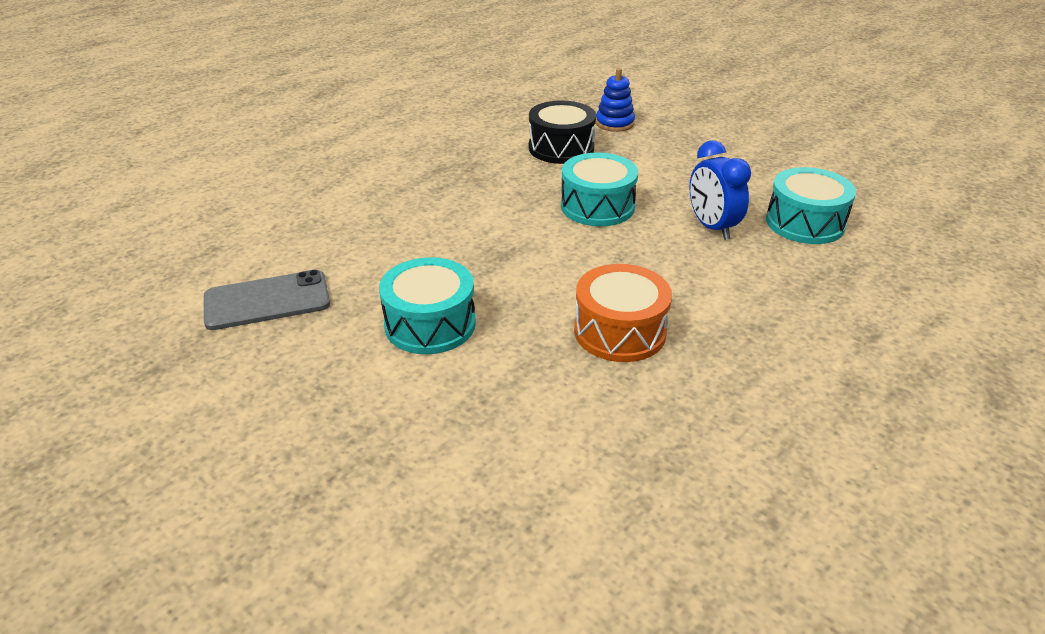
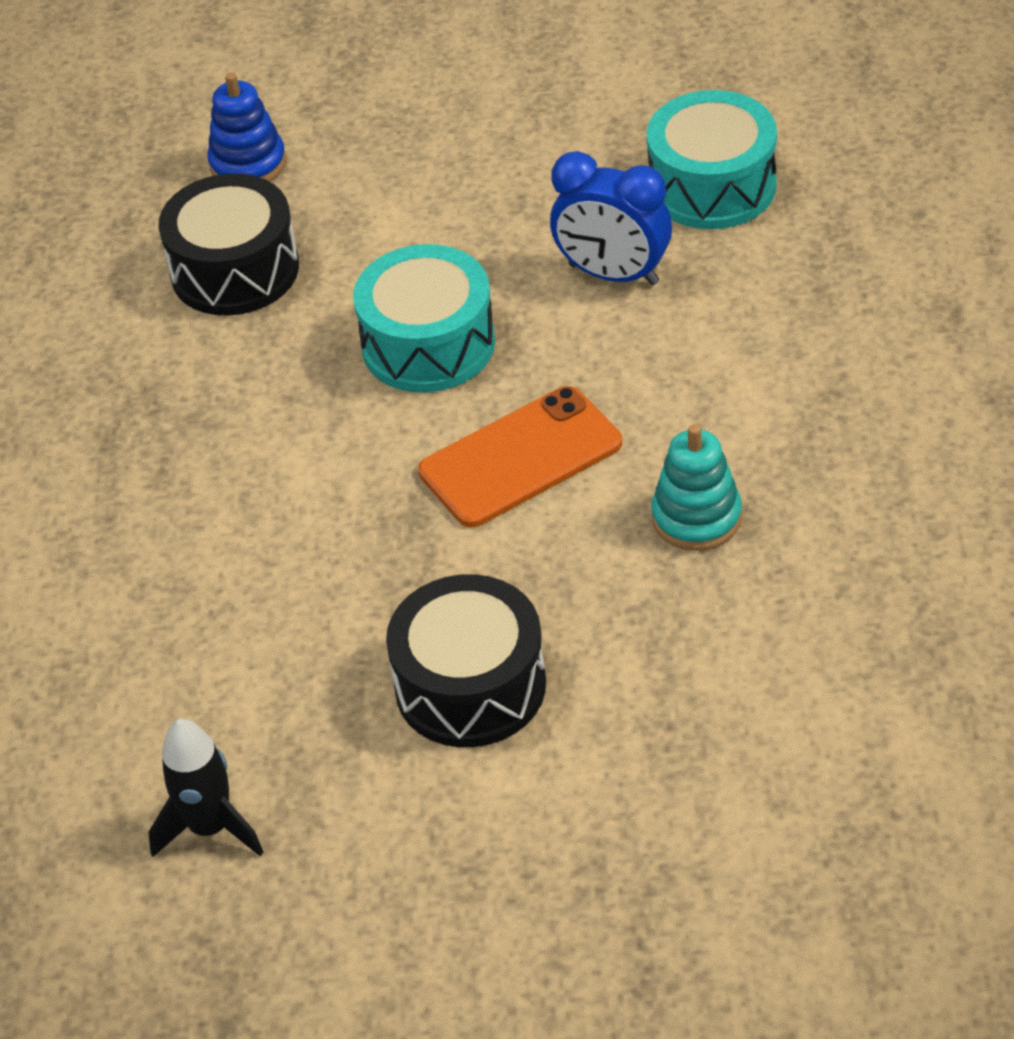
camera: 40 degrees left, 10 degrees up
grey phone [204,270,330,330] -> black rocket [148,719,263,857]
turquoise drum [379,257,476,354] -> black drum [386,574,546,747]
orange drum [574,264,672,362] -> turquoise stacking toy [651,424,742,551]
none -> orange phone [418,386,622,527]

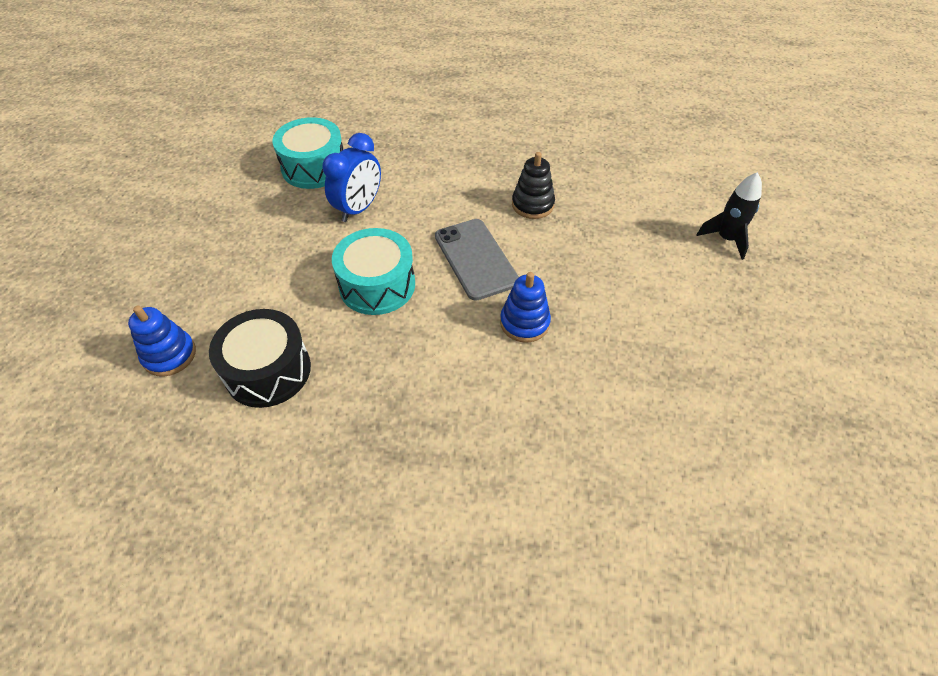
camera: 85 degrees left, 5 degrees up
black rocket [148,719,263,857] -> black rocket moved to [697,172,762,260]
black drum [386,574,546,747] -> none
orange phone [418,386,622,527] -> grey phone [435,219,519,300]
turquoise stacking toy [651,424,742,551] -> black stacking toy [512,152,555,219]
none -> blue stacking toy [500,272,551,343]

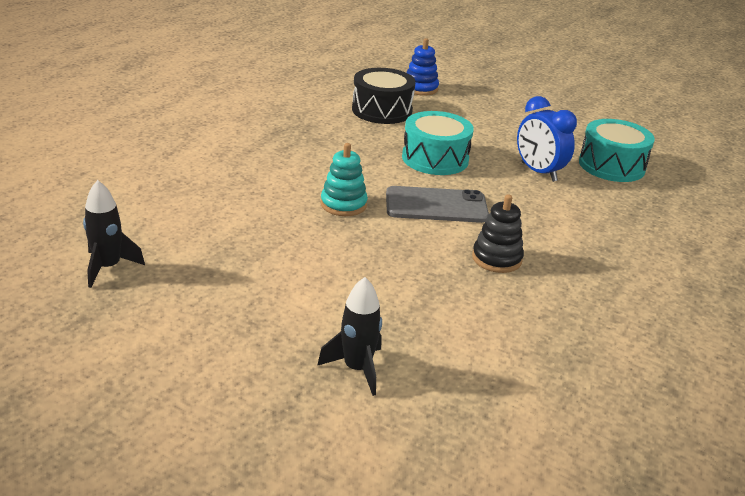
camera: 110 degrees right, 20 degrees down
blue stacking toy [500,272,551,343] -> turquoise stacking toy [321,143,368,216]
none -> black rocket [83,180,145,288]

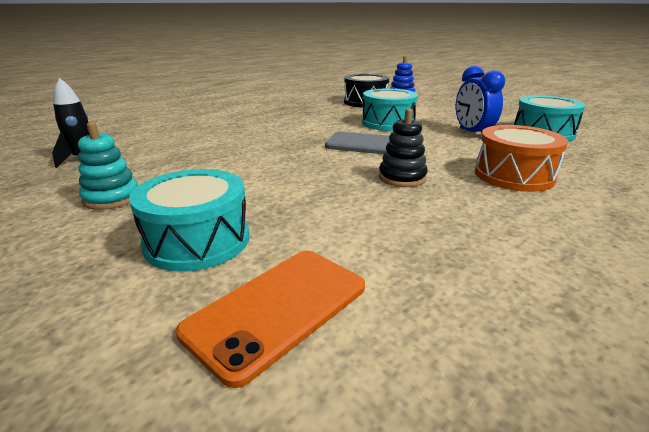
camera: 20 degrees right, 5 degrees down
black rocket [317,277,382,396] -> turquoise drum [129,169,249,272]
turquoise stacking toy [321,143,368,216] -> turquoise stacking toy moved to [78,122,138,210]
none -> orange phone [176,251,365,388]
none -> orange drum [475,125,568,192]

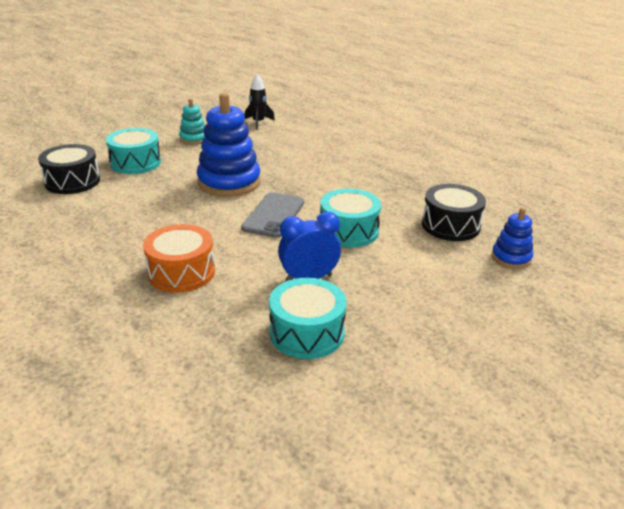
camera: 90 degrees right, 5 degrees up
orange phone [176,251,365,388] -> black drum [38,144,100,194]
black stacking toy [379,109,428,187] -> none
none -> blue stacking toy [197,93,260,197]

